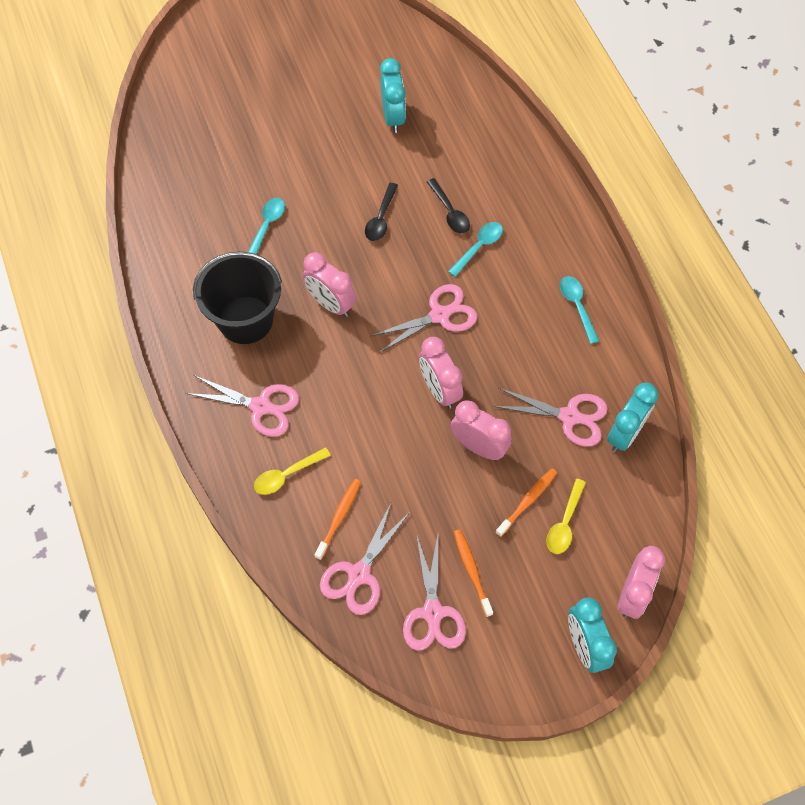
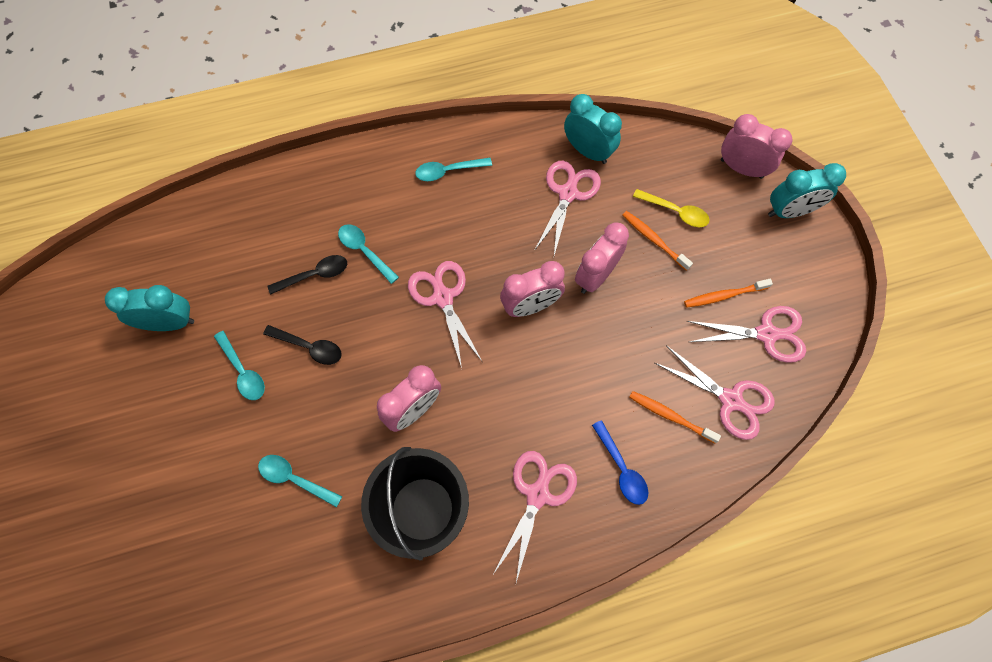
camera: 85 degrees left, 5 degrees up
yellow spoon [254,447,331,495] -> blue spoon [592,420,648,505]
none -> turquoise spoon [214,331,265,400]

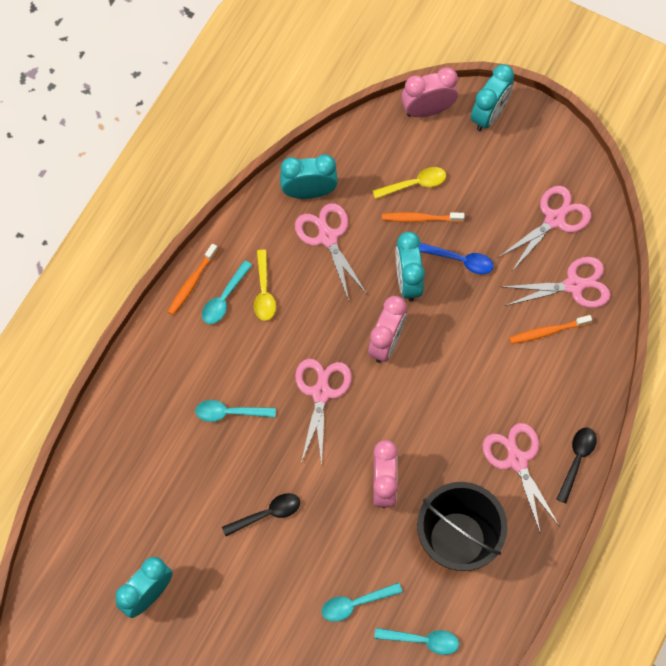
camera: 45 degrees left, 0 degrees up
turquoise spoon [214,331,265,400] -> turquoise spoon moved to [374,628,459,655]
black spoon [268,255,347,295] -> black spoon moved to [556,427,596,503]
pink scissors [408,261,482,368] -> pink scissors turned 75 degrees clockwise [295,359,352,465]
pink clock [575,222,629,294] -> turquoise clock [396,232,425,301]
blue spoon [592,420,648,505] -> blue spoon moved to [419,243,494,274]
orange toothbrush [684,279,773,308] -> orange toothbrush moved to [168,244,218,315]
none -> yellow spoon [254,250,276,321]

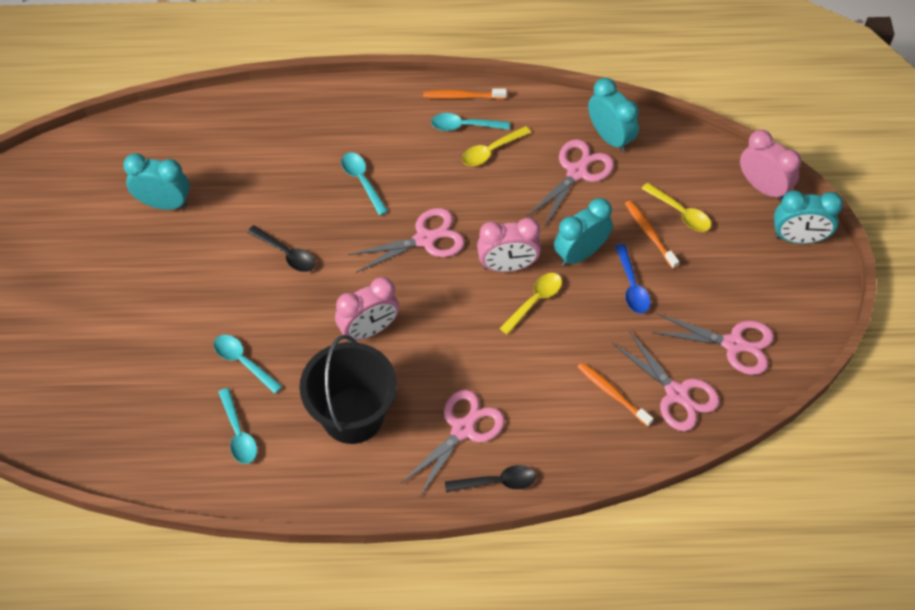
camera: 60 degrees right, 10 degrees down
none -> yellow spoon [499,273,562,335]

